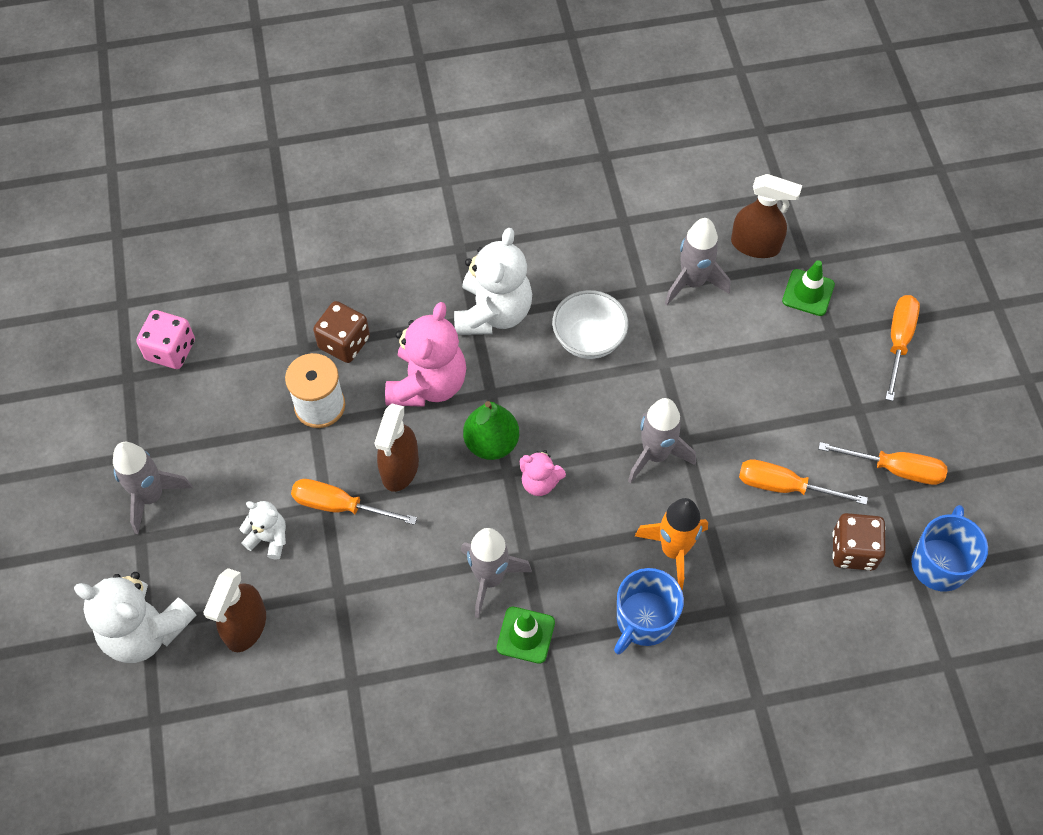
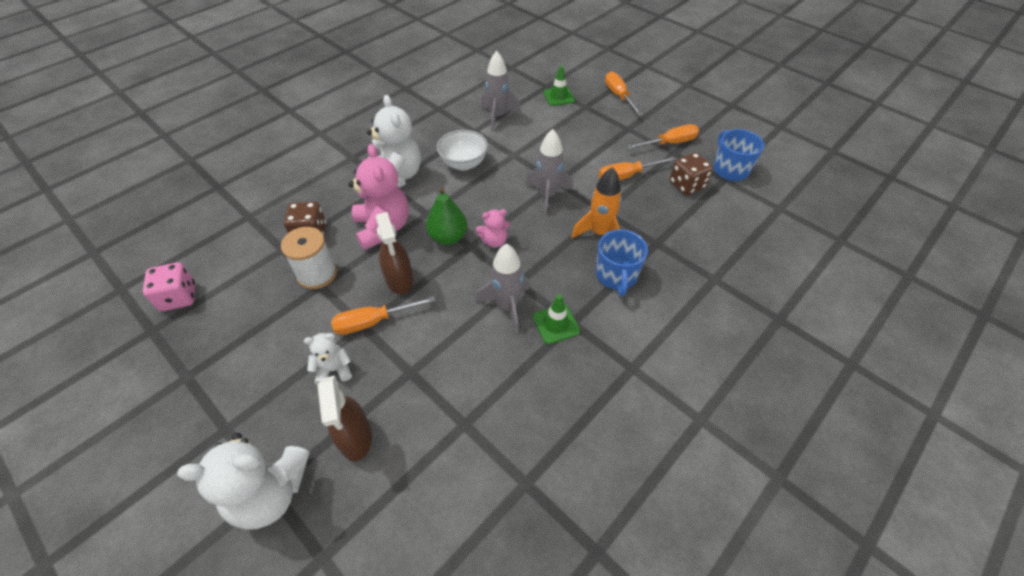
camera: 35 degrees left, 10 degrees down
grey rocket [113,442,193,534] -> none
brown spray bottle [731,174,802,258] -> none

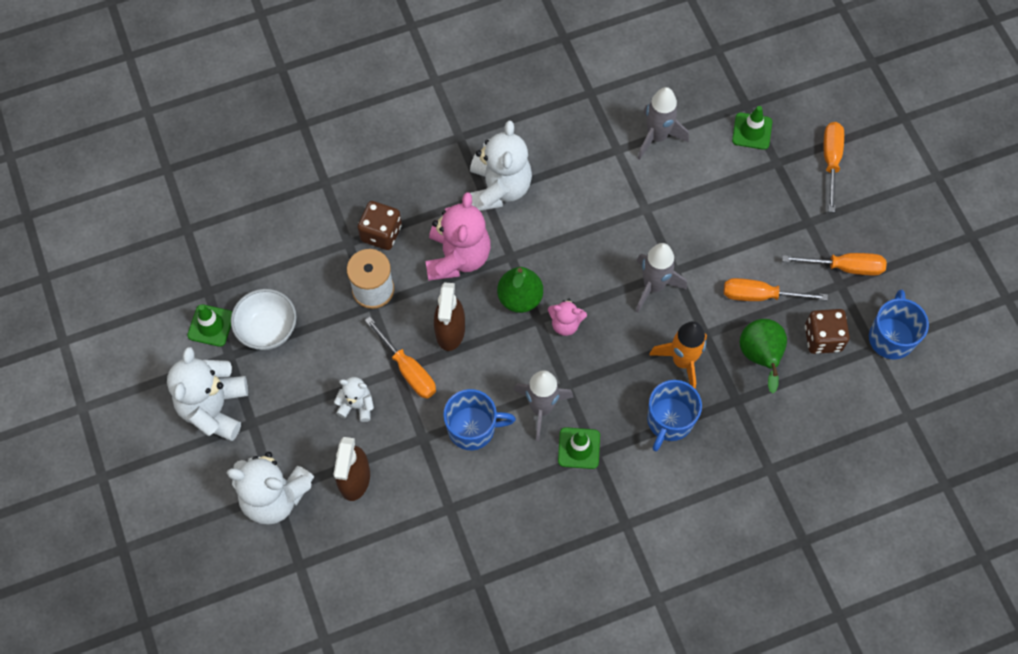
camera: 25 degrees right, 15 degrees up
pink dice [143,263,195,311] -> none
orange screwdriver [331,296,435,335] -> orange screwdriver turned 135 degrees counterclockwise [365,317,436,399]
white bowl [437,130,488,170] -> white bowl moved to [231,289,297,350]
none -> white teddy bear [167,347,248,441]
none -> green traffic cone [187,304,232,347]
none -> blue mug [443,389,516,450]
none -> green pear [740,319,787,394]

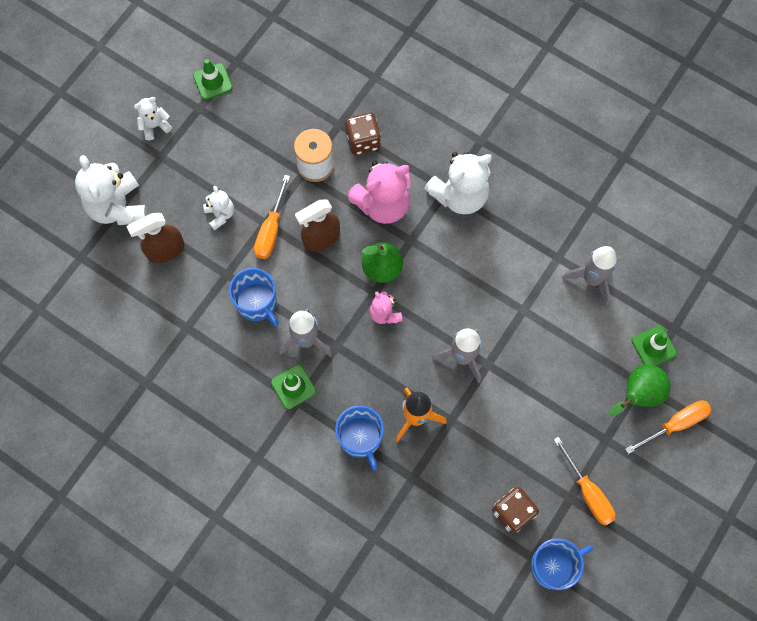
camera: 55 degrees right, 5 degrees up
white teddy bear [167,347,248,441] -> white teddy bear [134,97,172,140], size x0.52
white bowl [231,289,297,350] -> none
blue mug [647,380,702,452] -> blue mug turned 105 degrees counterclockwise [335,406,384,471]
orange screwdriver [724,278,828,301] -> none
green pear [740,319,787,394] -> green pear moved to [609,364,671,417]

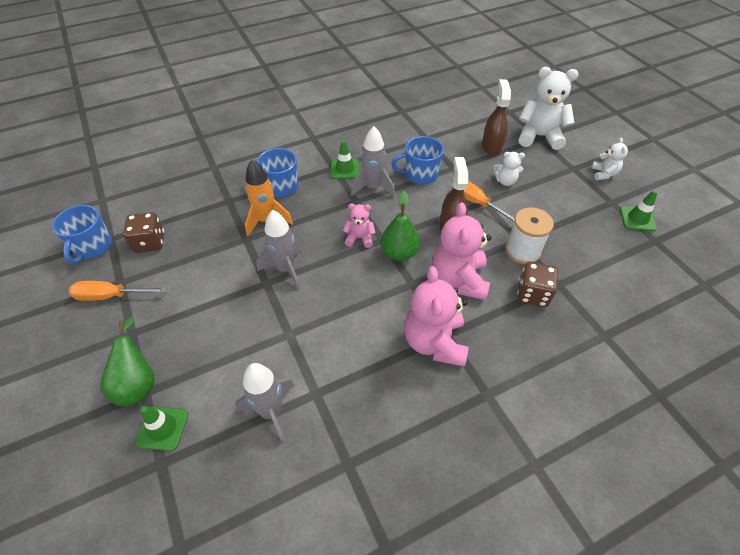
camera: 120 degrees right, 20 degrees down
white teddy bear [424,152,492,214] -> pink teddy bear [404,266,468,367]
orange screwdriver [625,400,711,454] -> none

